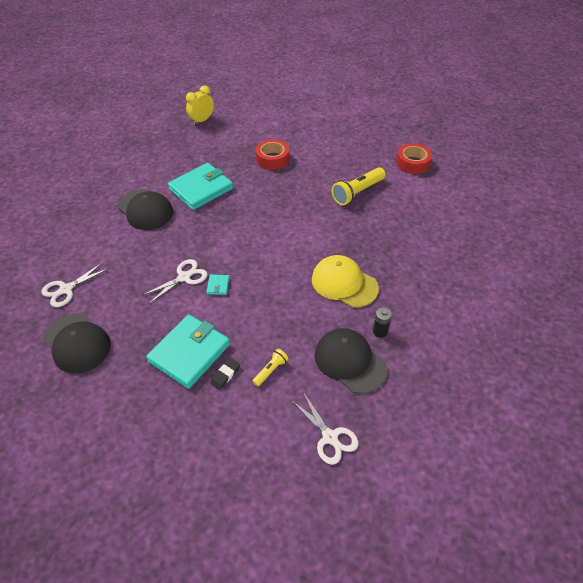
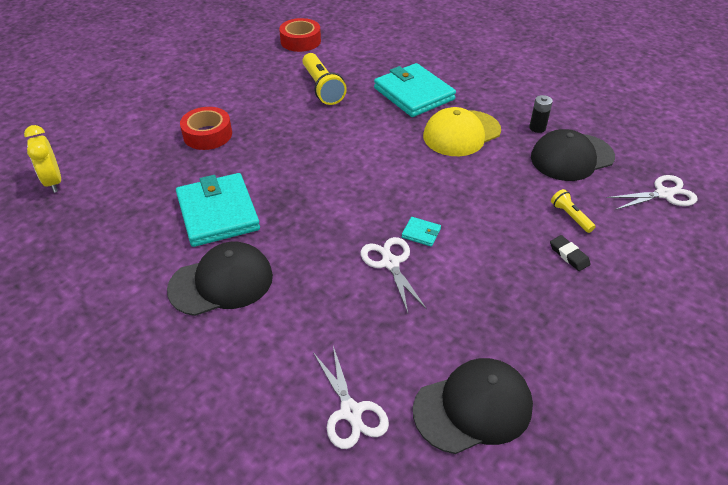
camera: 70 degrees left, 5 degrees down
turquoise wallet [146,314,230,389] -> turquoise wallet moved to [374,63,456,117]

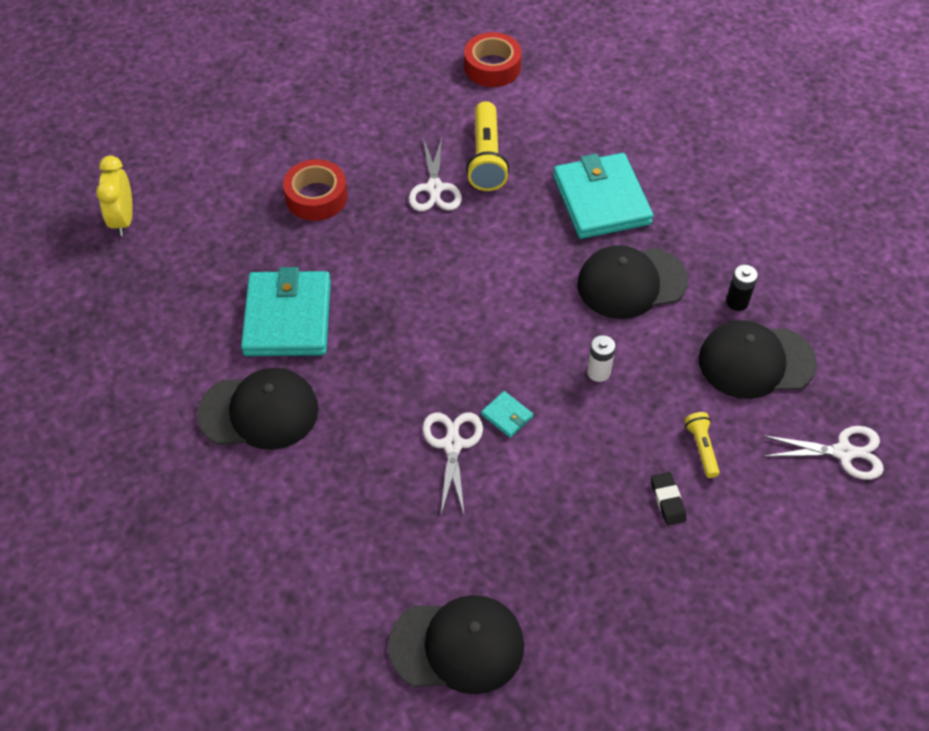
camera: 20 degrees right, 10 degrees up
white scissors [313,346,389,449] -> white scissors moved to [409,137,462,211]
yellow cap [423,107,501,156] -> black cap [577,245,688,319]
none -> white battery [587,335,616,382]

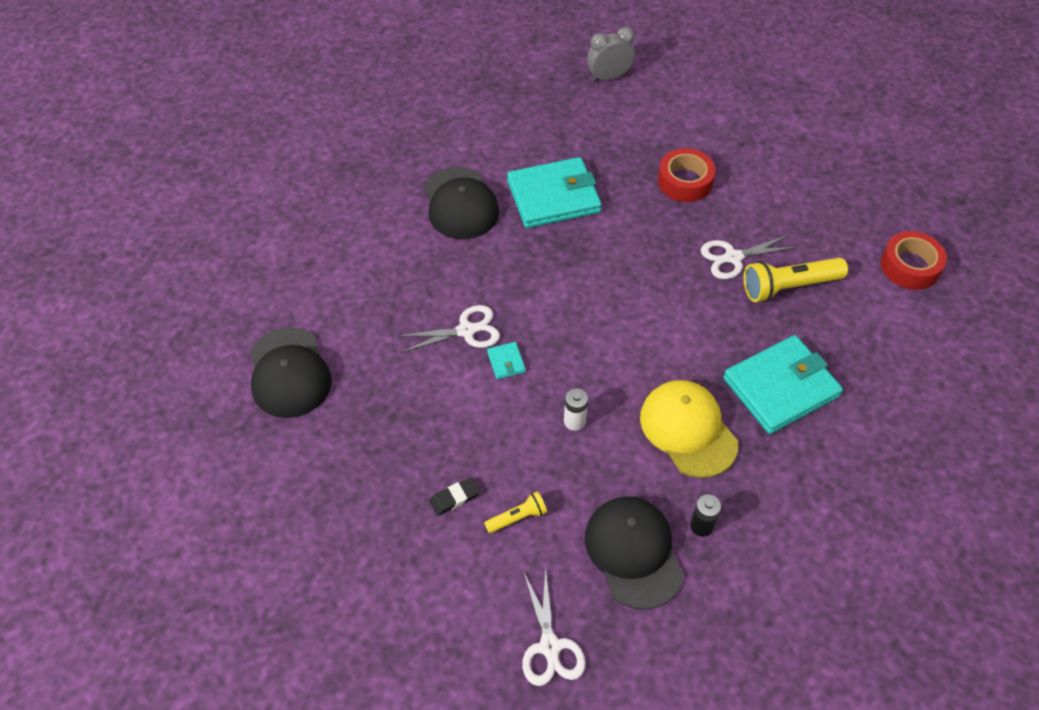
camera: 75 degrees right, 0 degrees up
yellow clock [96,156,133,236] -> grey clock [587,27,635,82]
turquoise wallet [481,391,533,438] -> turquoise wallet turned 45 degrees counterclockwise [487,342,526,379]
black cap [577,245,688,319] -> yellow cap [640,380,738,478]

